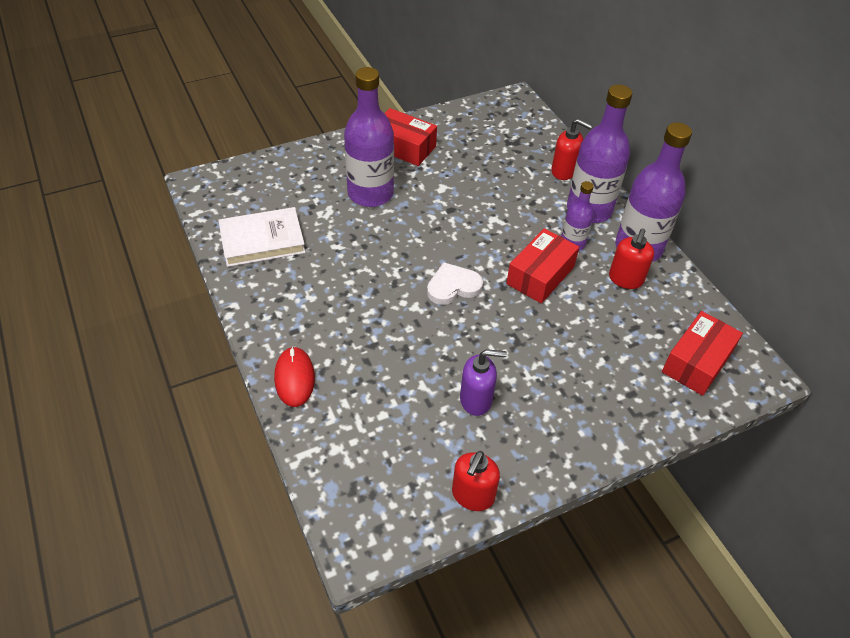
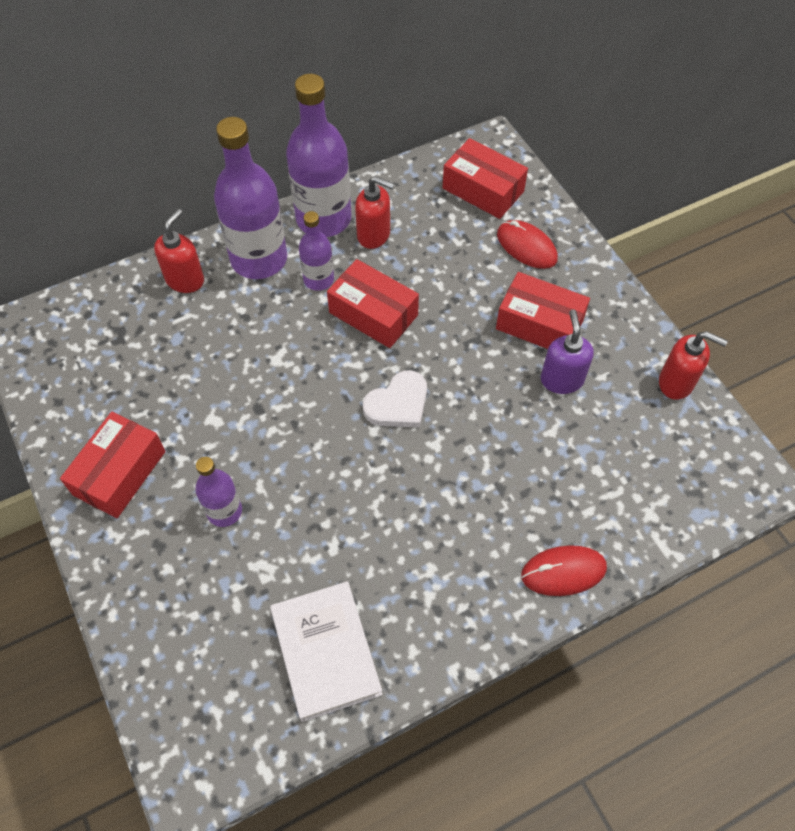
camera: 90 degrees left, 10 degrees up
purple bottle [344,67,394,207] -> purple bottle [195,457,242,527], size x0.53
white heart [427,262,483,305] -> white heart turned 105 degrees counterclockwise [363,370,427,428]
none -> red box [496,272,590,349]
none -> red mouse [497,220,558,269]

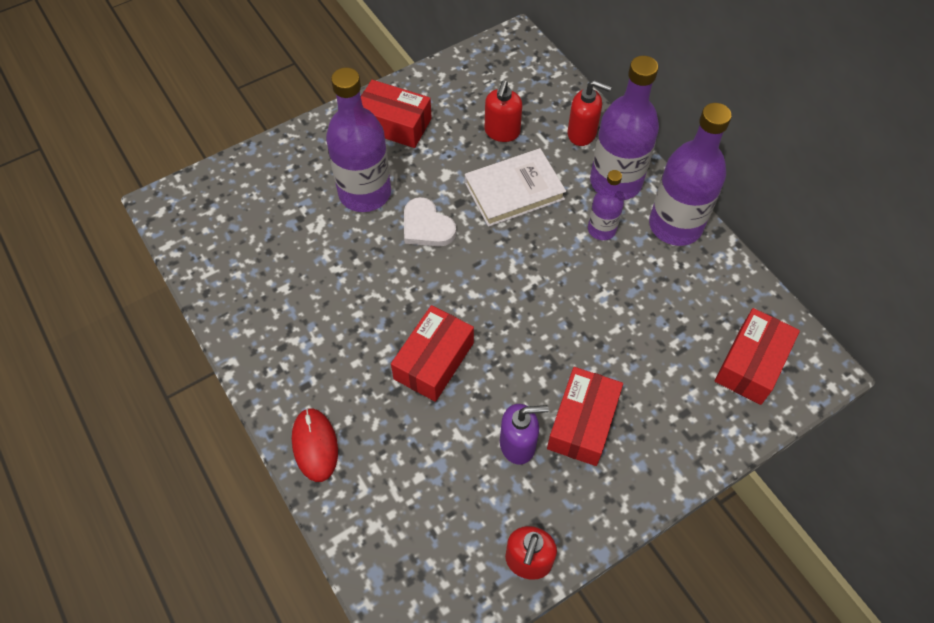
camera: 85 degrees right, 0 degrees up
purple bottle [195,457,242,527] -> purple bottle [326,68,391,212], size x1.88
white book [270,581,382,722] -> white book moved to [465,148,566,227]
red box [327,259,419,348] -> red box moved to [391,305,474,402]
red soap dispenser [355,176,394,249] -> red soap dispenser moved to [485,80,522,142]
white heart [363,370,427,428] -> white heart moved to [404,197,456,247]
red mouse [497,220,558,269] -> none

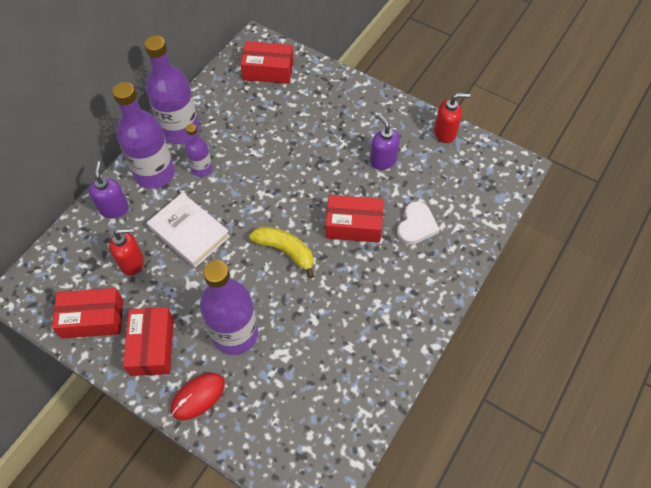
camera: 115 degrees left, 0 degrees up
red mouse [292,408,338,482] -> red mouse moved to [171,373,225,420]
white heart [404,197,456,247] -> white heart moved to [397,201,440,245]
red box [547,367,623,466] -> red box moved to [52,288,123,339]
red soap dispenser [568,80,611,146] -> purple soap dispenser [89,161,129,218]
none -> yellow banana [249,226,314,278]

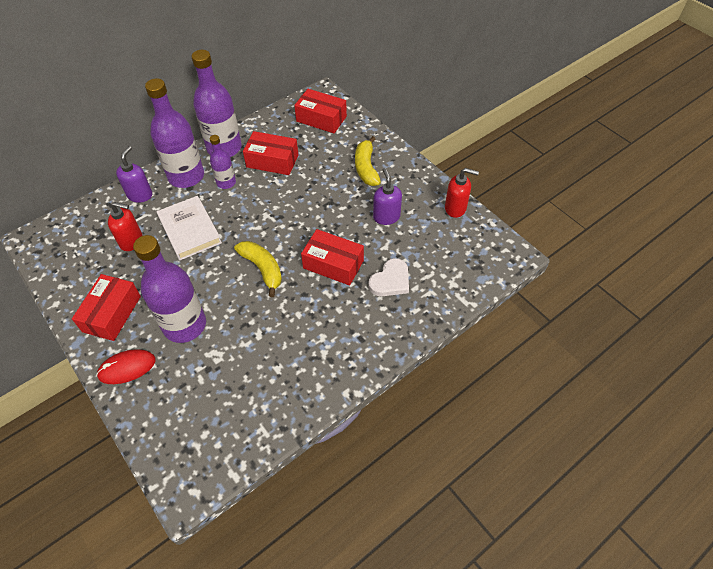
camera: 20 degrees right, 5 degrees down
red box [52,288,123,339] -> red box moved to [243,131,298,175]
none -> yellow banana [355,136,381,186]

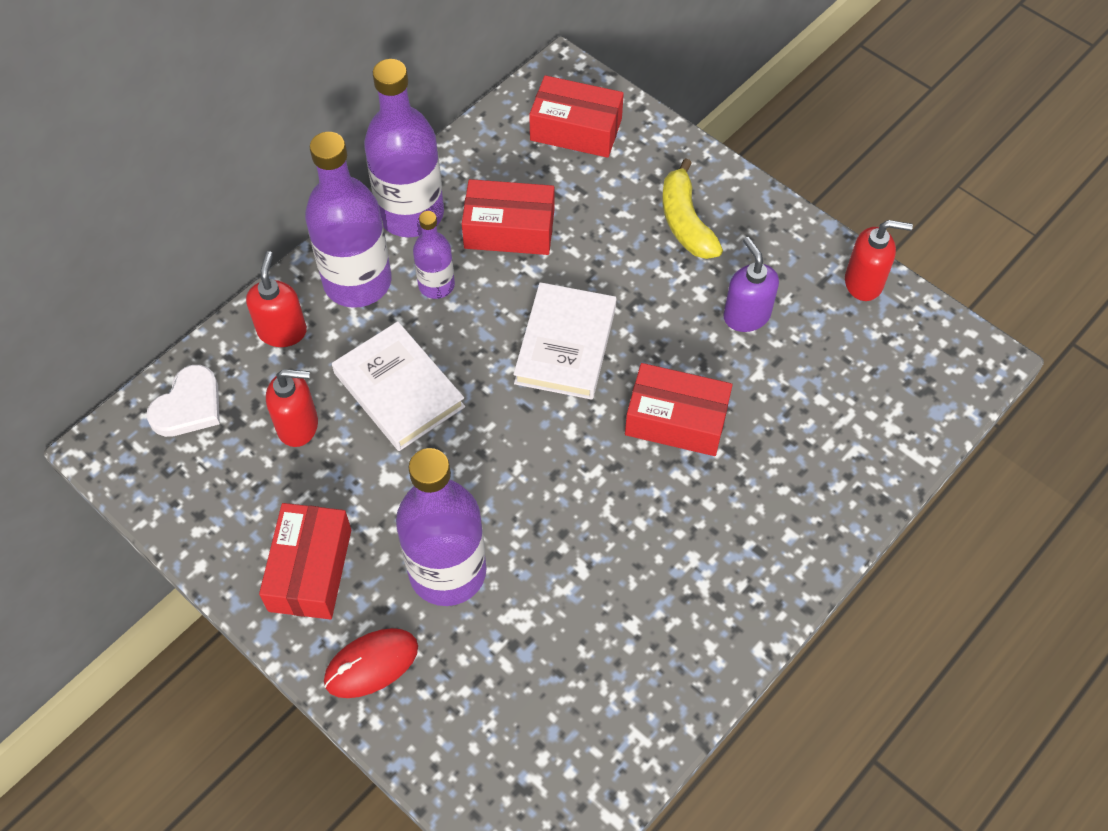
camera: 10 degrees left, 5 degrees up
purple soap dispenser [116,146,152,203] -> red soap dispenser [246,251,307,347]
yellow banana [234,241,282,297] -> none
white heart [369,258,409,296] -> white heart moved to [146,365,220,437]
none -> white book [513,282,616,400]

